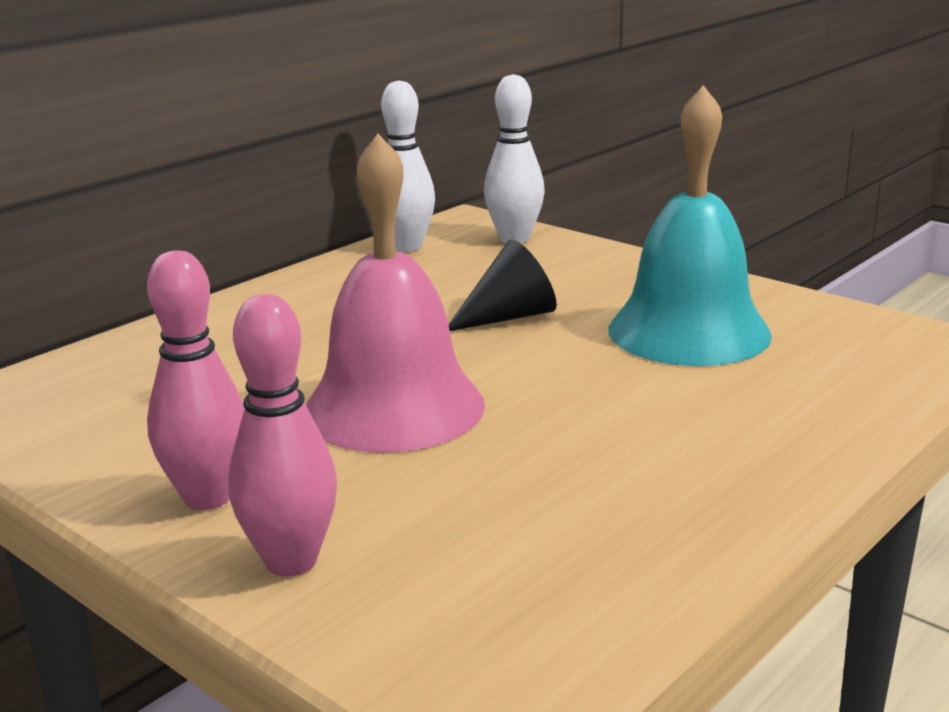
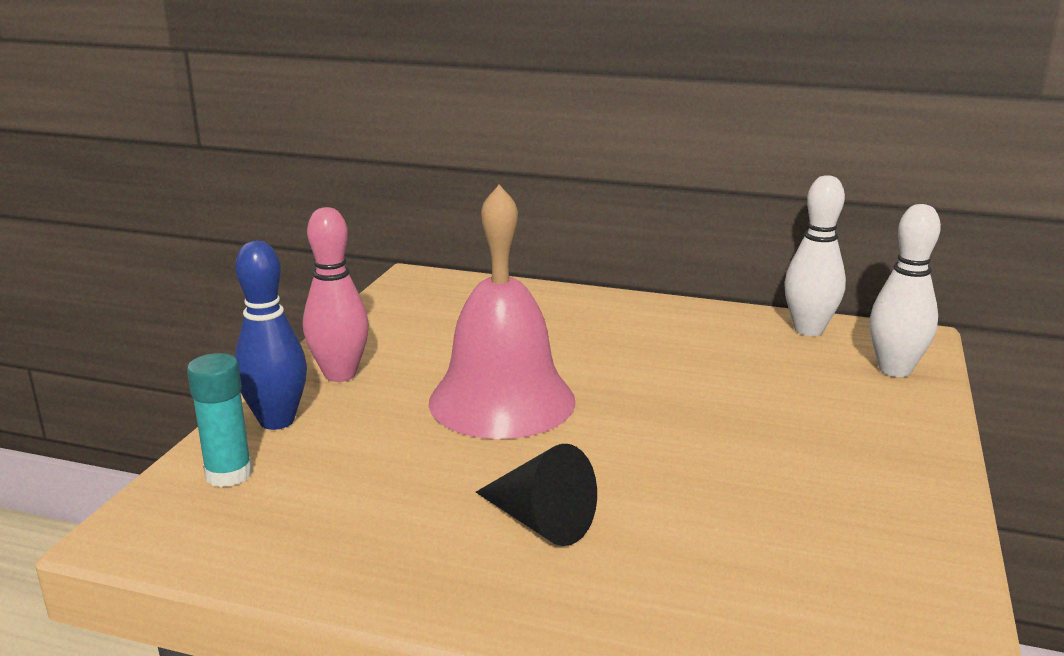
camera: 65 degrees right, 0 degrees up
pink bowling pin [228,294,337,577] -> blue bowling pin [234,241,307,430]
black cone [448,239,557,331] -> black cone moved to [476,444,597,546]
turquoise bell [608,85,772,366] -> none
none -> turquoise glue stick [187,353,253,487]

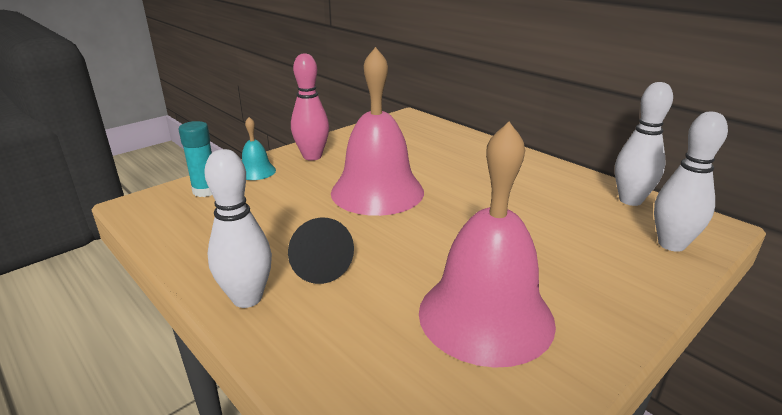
camera: 30 degrees right, 5 degrees up
blue bowling pin [234,241,307,430] -> turquoise bell [242,117,276,180]
none -> white bowling pin [204,149,272,308]
none -> pink bell [419,122,556,368]

